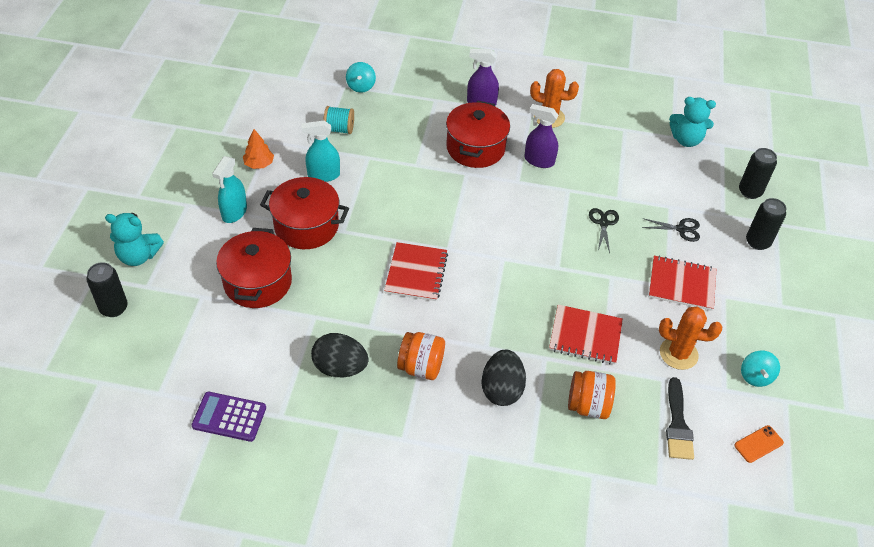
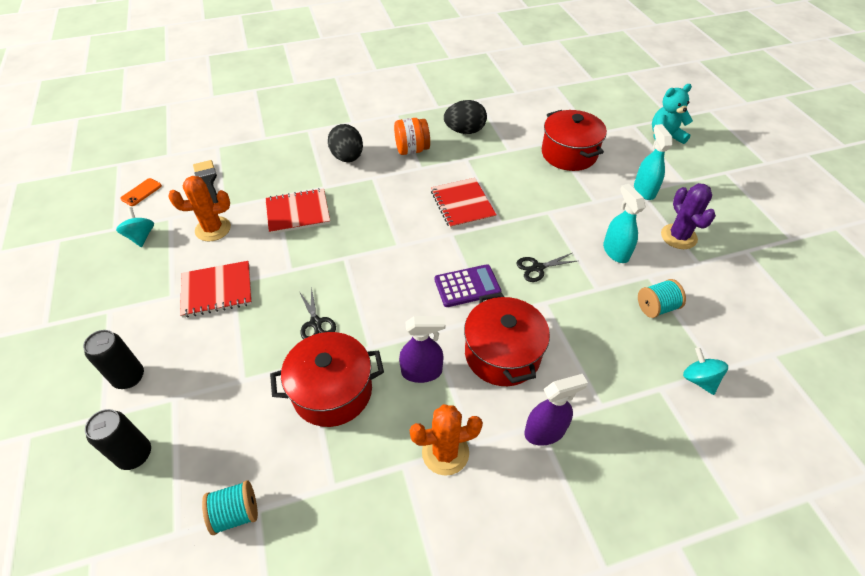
camera: 155 degrees right, 0 degrees up
black can [86,262,128,317] -> none
purple calculator [192,392,266,442] -> purple calculator moved to [435,264,501,307]
orange tree [243,129,274,169] -> purple cactus [661,183,716,249]
red pot [260,177,349,249] -> red pot moved to [270,332,384,427]
turquoise spray bottle [301,121,340,182] -> turquoise spray bottle turned 75 degrees counterclockwise [603,184,645,263]
orange jar [568,371,616,419] -> none
black scissors [642,218,700,242] -> black scissors moved to [517,253,577,282]
turquoise teddy bear [669,97,716,147] -> turquoise spool [202,480,258,535]

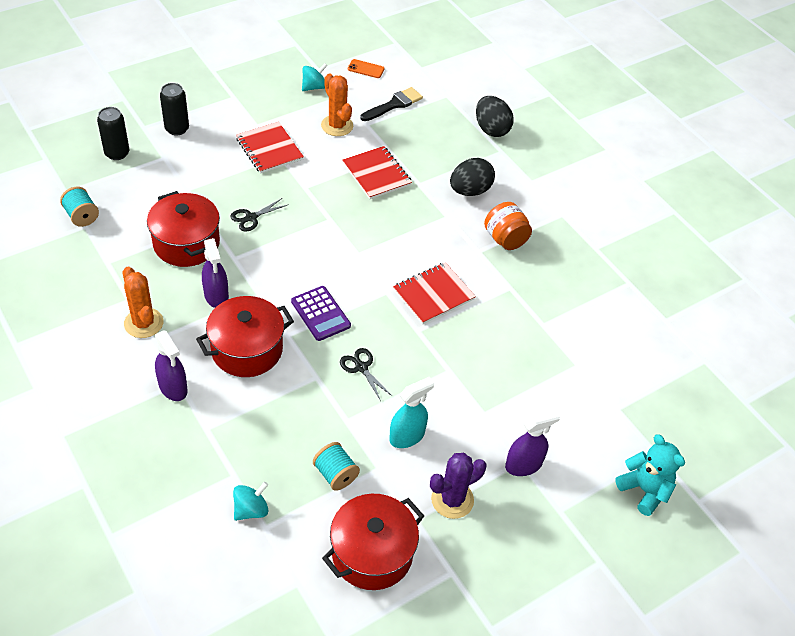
camera: 70 degrees right, 0 degrees up
black egg [444,100,487,134] -> black egg moved to [476,96,513,137]
red pot [542,110,607,171] -> red pot moved to [322,494,424,590]
turquoise spray bottle [634,124,673,200] -> purple spray bottle [505,409,560,476]

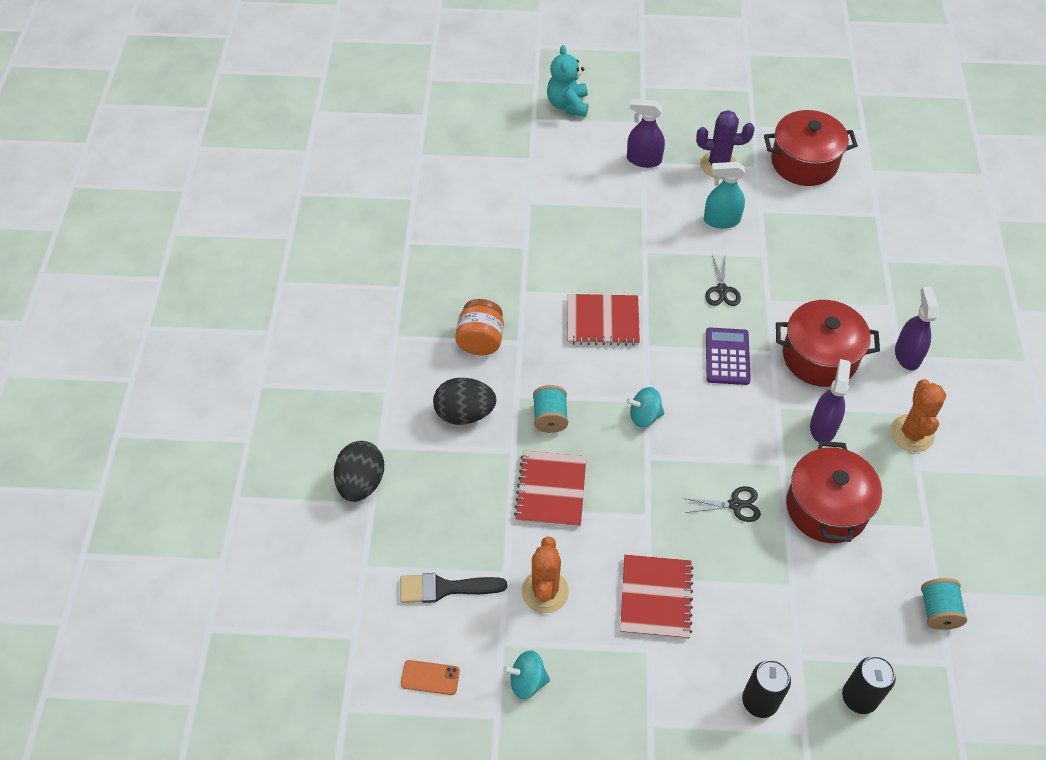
camera: 140 degrees left, 5 degrees up
turquoise spinning top [233,482,268,521] -> turquoise spinning top moved to [626,387,665,427]
turquoise spool [313,442,360,491] -> turquoise spool moved to [533,385,568,433]
orange phone [348,59,385,78] -> orange phone turned 45 degrees counterclockwise [401,660,460,695]

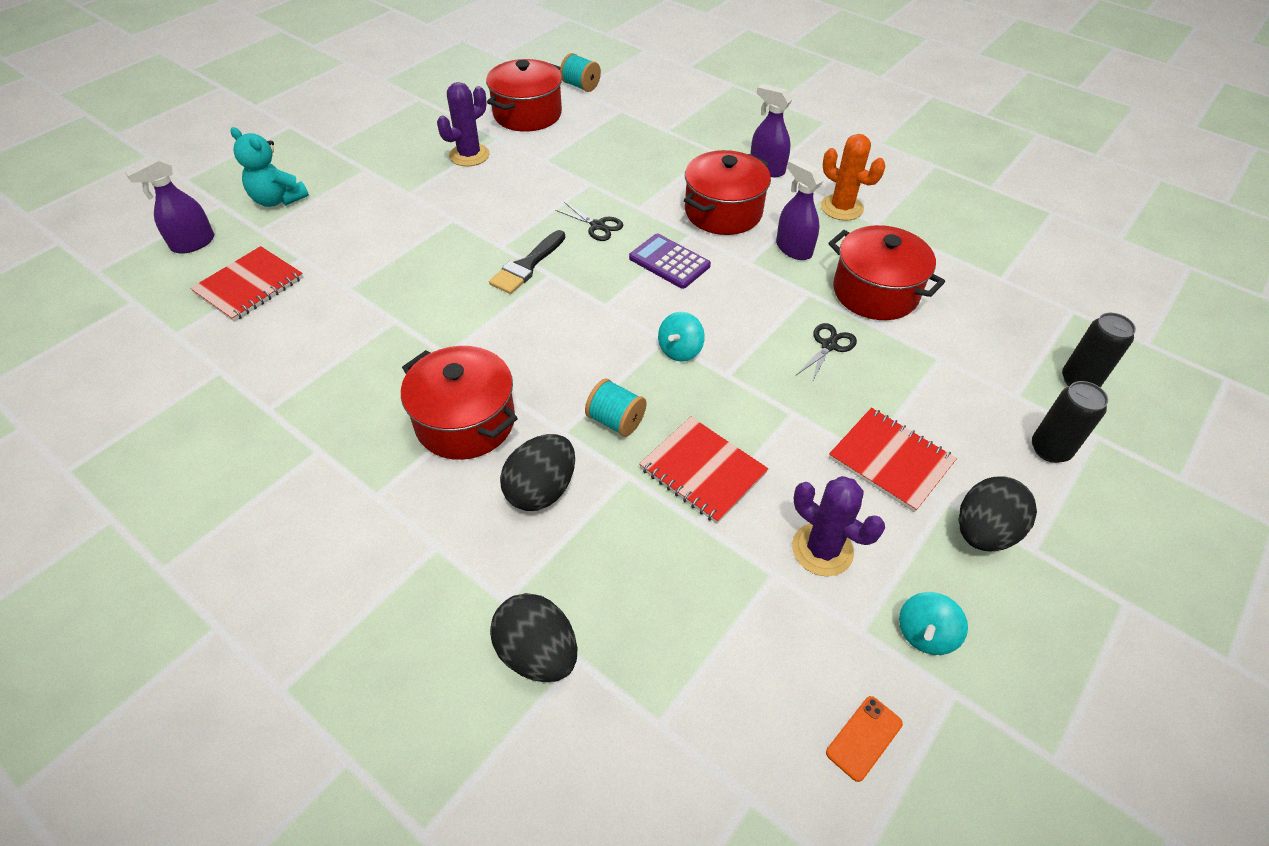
camera: 55 degrees left, 5 degrees down
black brush [400,573,507,603] -> black brush moved to [489,230,565,294]
orange jar [455,299,504,355] -> red pot [401,346,518,460]
orange cactus [522,536,569,613] -> purple cactus [792,476,885,576]
red notebook [567,294,640,346] -> red notebook moved to [190,246,303,322]
purple spray bottle [627,99,665,168] -> purple spray bottle moved to [124,157,214,254]
turquoise spray bottle [704,162,745,229] -> none
turquoise spool [921,578,967,630] -> turquoise spool moved to [560,53,601,92]
none -> black egg [958,476,1037,552]

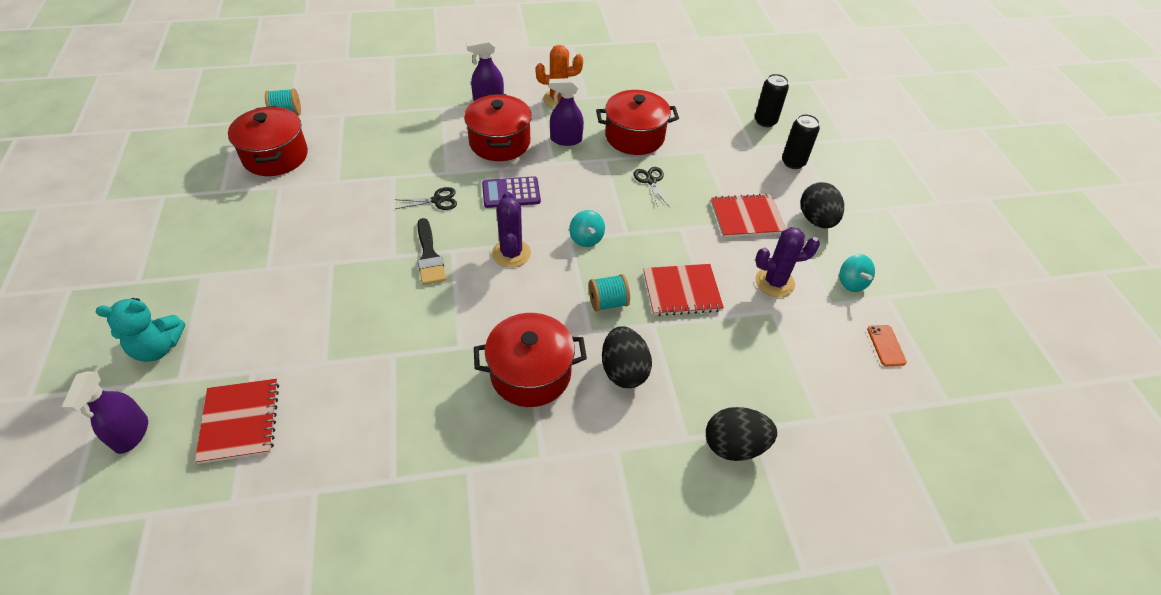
camera: 50 degrees left, 0 degrees up
purple cactus [437,82,490,166] -> purple cactus moved to [492,192,531,268]

